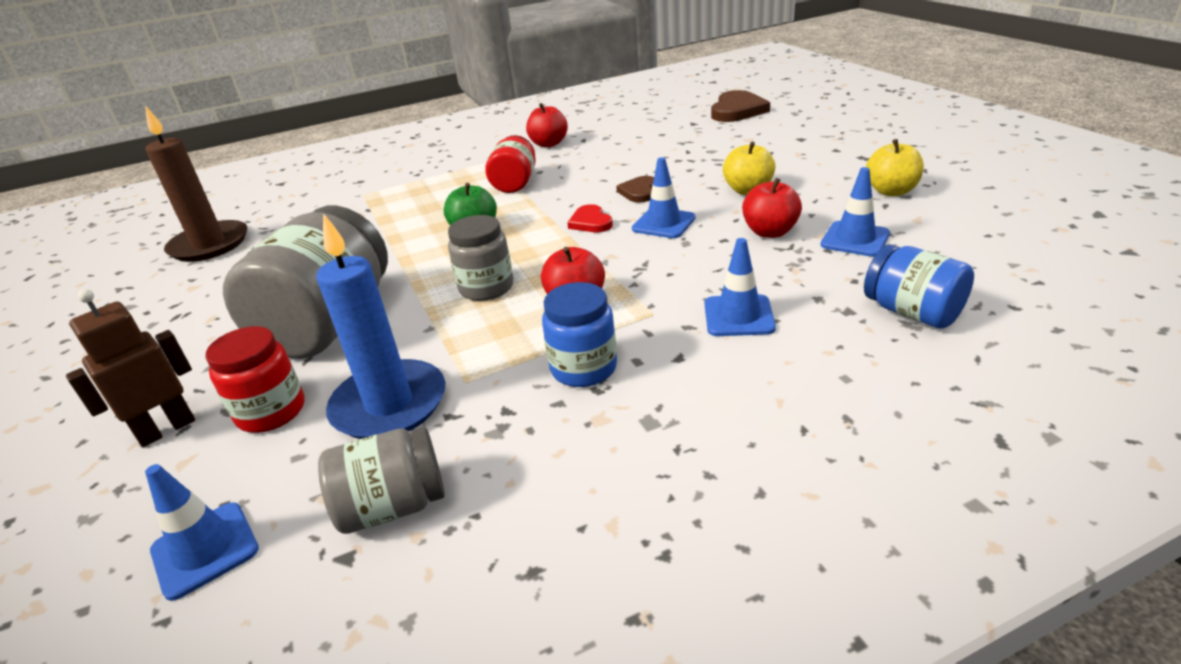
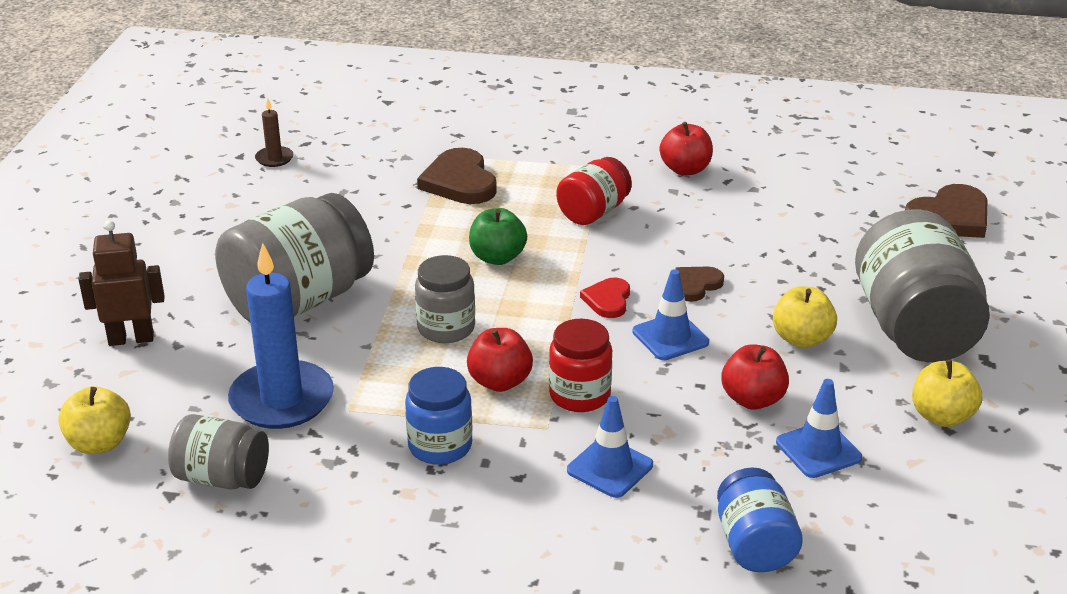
camera: 30 degrees right, 0 degrees up
brown candle [145,105,247,262] -> brown candle [255,98,293,167], size x0.46
blue traffic cone [145,464,259,601] -> yellow apple [58,386,131,454]
red jar [206,326,305,433] -> red jar moved to [549,319,612,412]
none -> brown heart [417,148,497,204]
none -> grey jar [855,209,990,362]

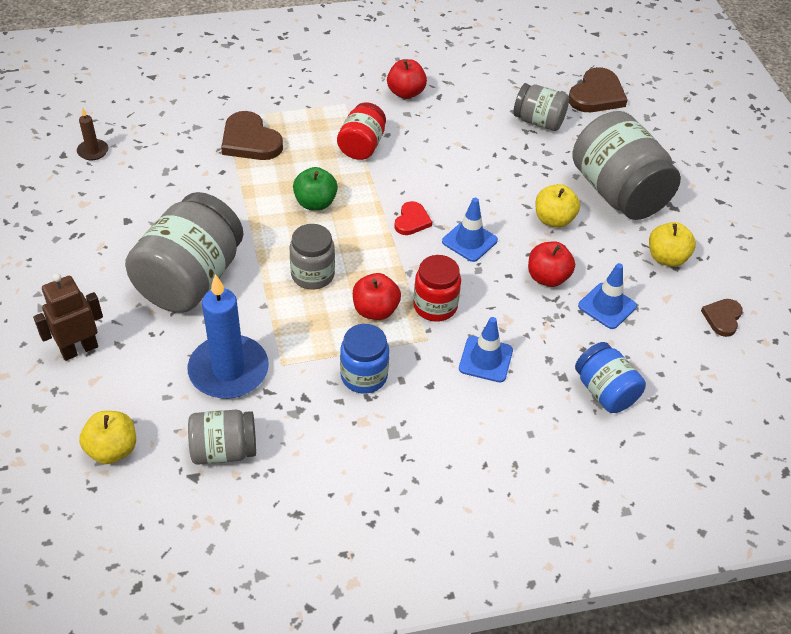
camera: 25 degrees left, 15 degrees up
red heart [580,278,630,318] -> red heart turned 150 degrees counterclockwise [394,201,432,235]
brown heart [675,267,724,302] -> brown heart moved to [701,299,743,337]
none -> grey jar [513,84,569,131]

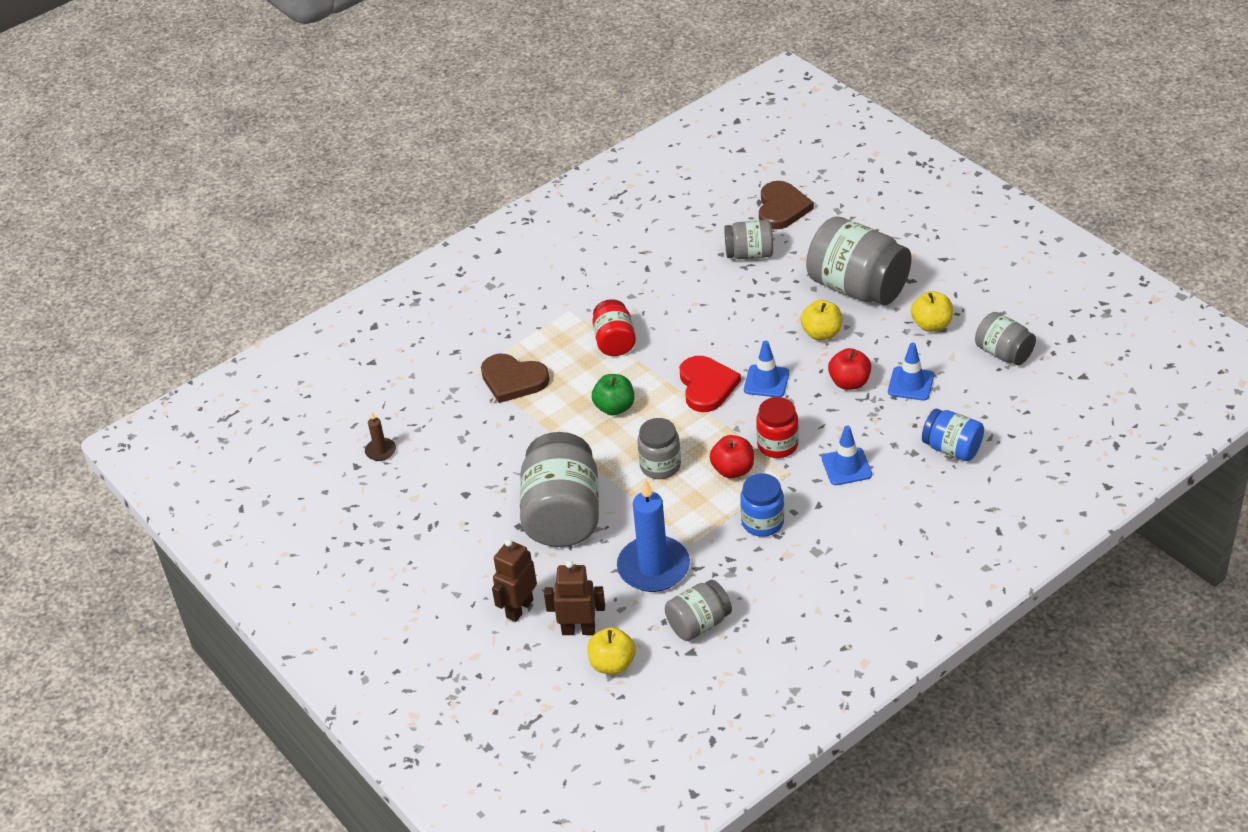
camera: 20 degrees left, 5 degrees down
red apple [387,59,427,99] -> none
red heart [394,201,432,235] -> red heart [680,356,741,412], size x1.73
brown heart [701,299,743,337] -> grey jar [975,312,1036,365]
none -> brown robot [544,560,605,635]

